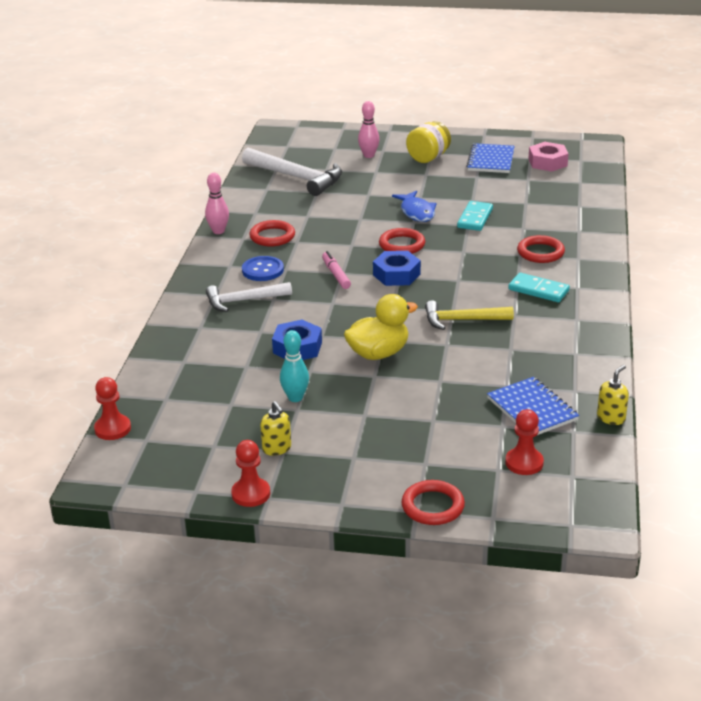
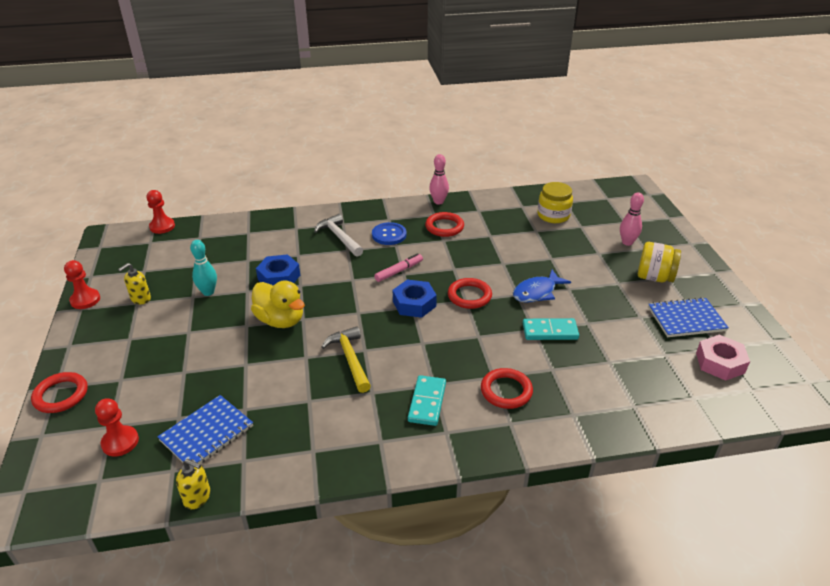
camera: 70 degrees right, 5 degrees up
white hammer [242,148,342,196] -> yellow jar [537,182,573,223]

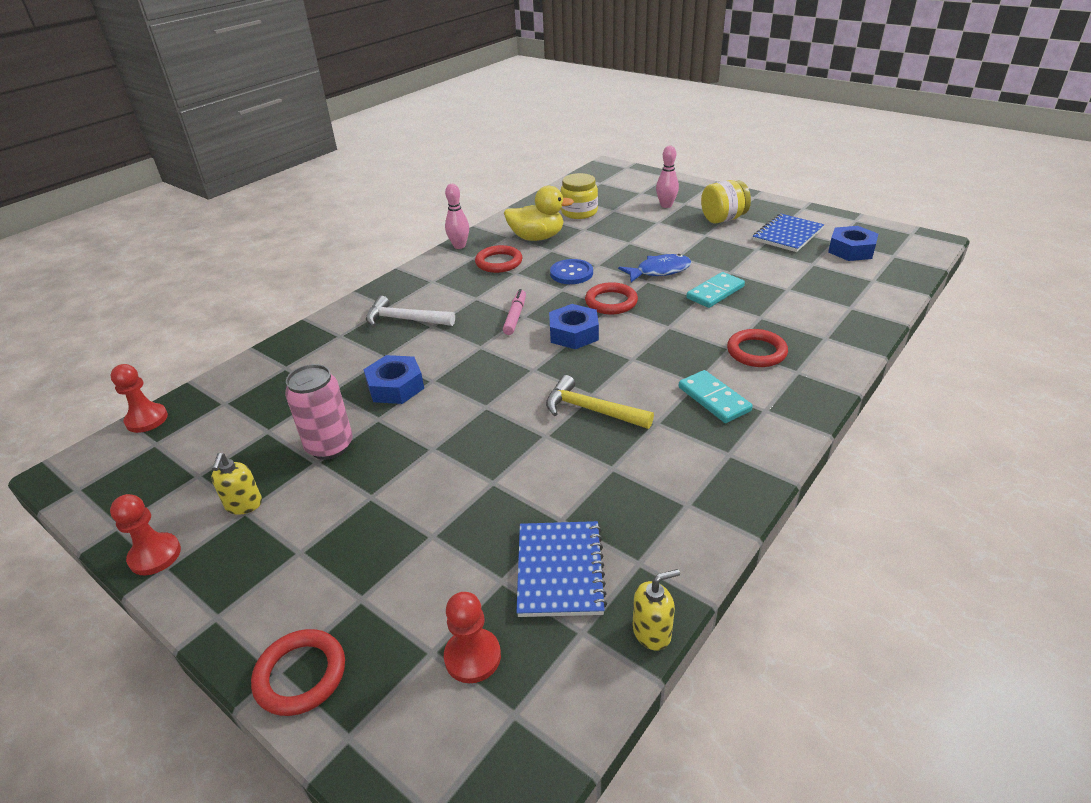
camera: 40 degrees left, 0 degrees up
turquoise bowling pin [190,240,217,296] -> pink can [285,364,353,460]
yellow duck [251,280,305,328] -> yellow duck moved to [504,186,574,241]
blue button [372,222,407,245] -> blue button moved to [550,259,593,284]
blue fish [513,270,571,303] -> blue fish turned 120 degrees counterclockwise [618,254,691,282]
pink nut [696,335,750,381] -> blue nut [828,226,878,261]

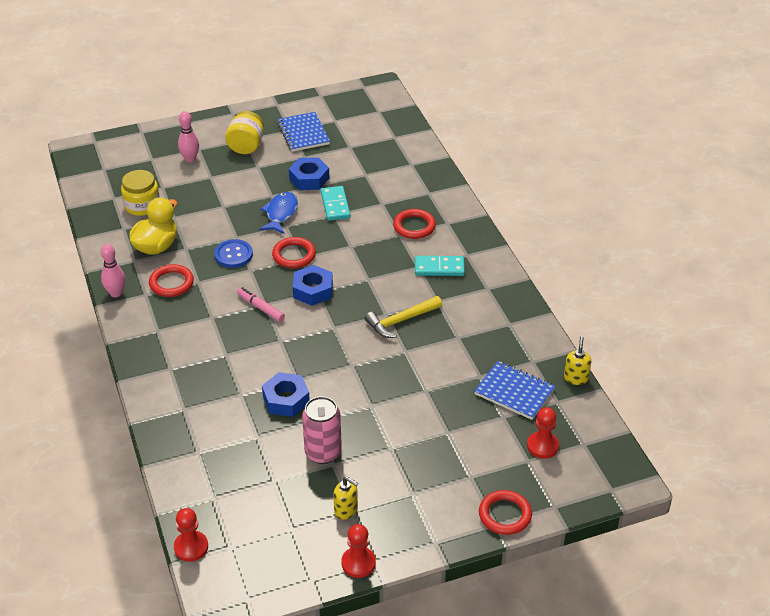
camera: 60 degrees left, 5 degrees up
white hammer [366,296,455,327] -> none
blue nut [828,226,878,261] -> blue nut moved to [289,157,329,190]

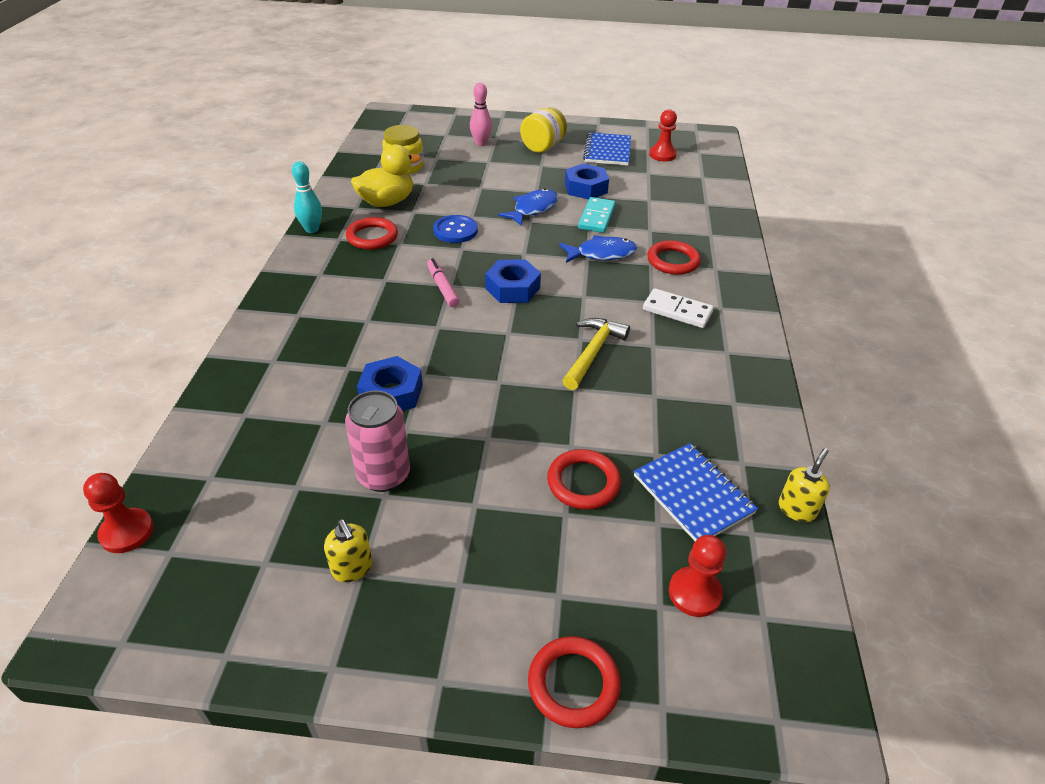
camera: 25 degrees right, 0 degrees up
pink bowling pin [101,244,125,297] -> turquoise bowling pin [292,161,322,233]
red ring [272,237,316,268] -> red ring moved to [547,449,621,510]
red pawn [342,524,376,578] -> red pawn moved to [649,109,677,161]
yellow hammer [365,296,442,338] -> yellow hammer turned 120 degrees clockwise [562,318,630,390]
turquoise domino [415,256,465,276] -> white domino [643,288,714,328]
none -> blue fish [559,235,637,263]

